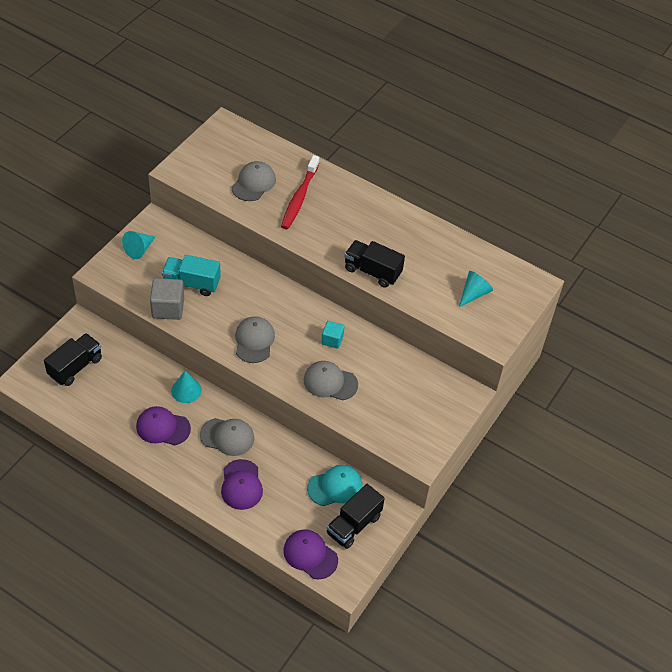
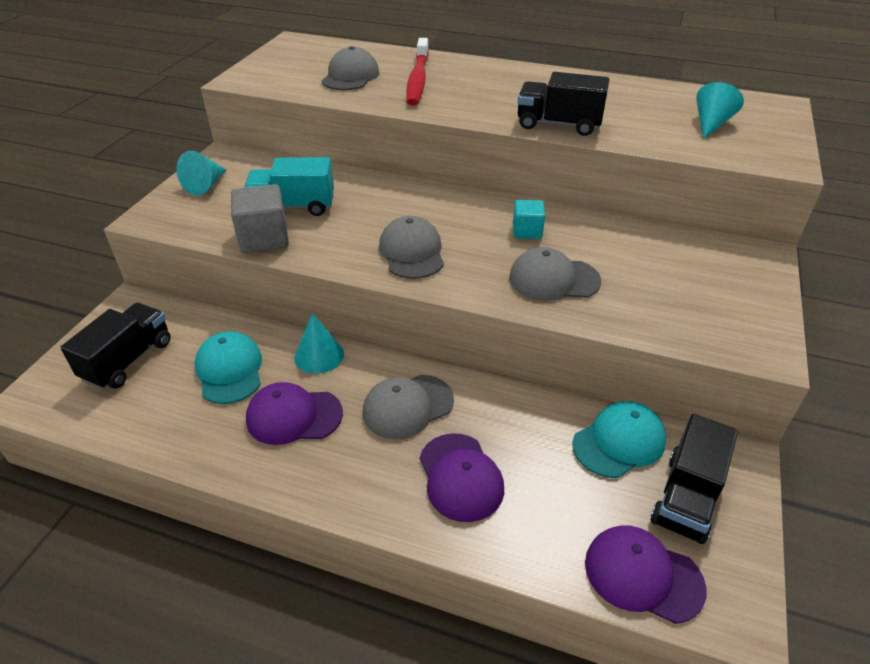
camera: 10 degrees left, 10 degrees down
grey cap [200,418,254,456] -> grey cap turned 150 degrees clockwise [363,375,454,439]
none -> turquoise cap [195,331,262,404]

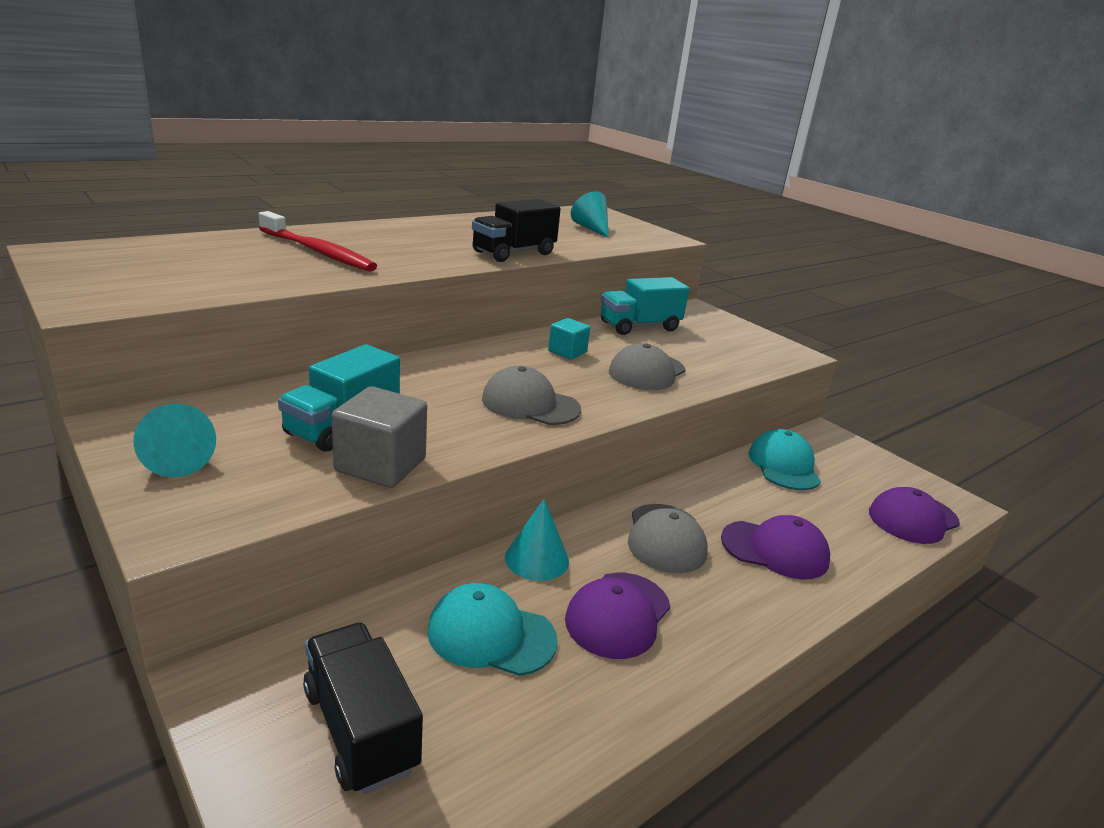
camera: 60 degrees left, 15 degrees down
grey cap [322,46,379,90] -> none
black truck [651,414,738,544] -> none
none -> turquoise truck [601,277,689,335]

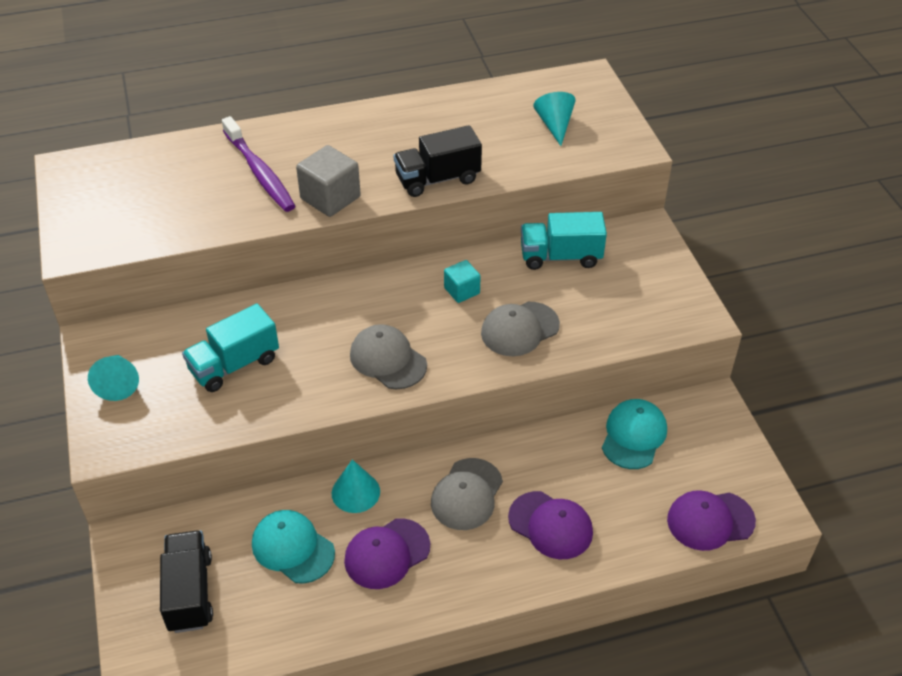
camera: 25 degrees right, 20 degrees up
red toothbrush [259,211,377,271] -> purple toothbrush [222,116,295,212]
grey cube [331,386,427,488] -> grey cube moved to [296,145,361,217]

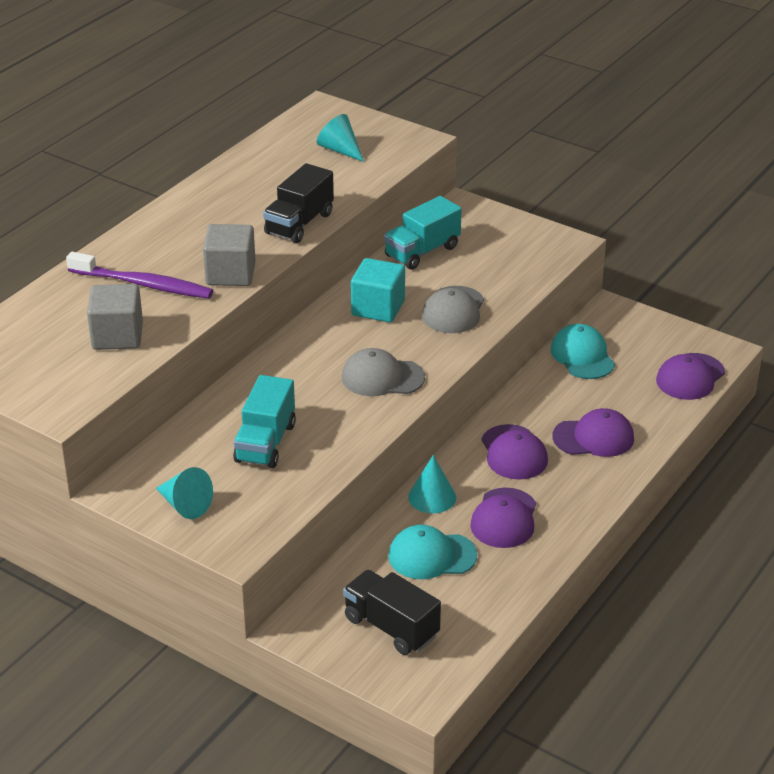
camera: 40 degrees left, 10 degrees down
grey cap [431,458,503,530] -> purple cap [482,424,548,480]
turquoise cube [444,260,481,303] -> turquoise cube [351,258,405,322], size x1.64
none -> grey cube [87,284,143,350]

